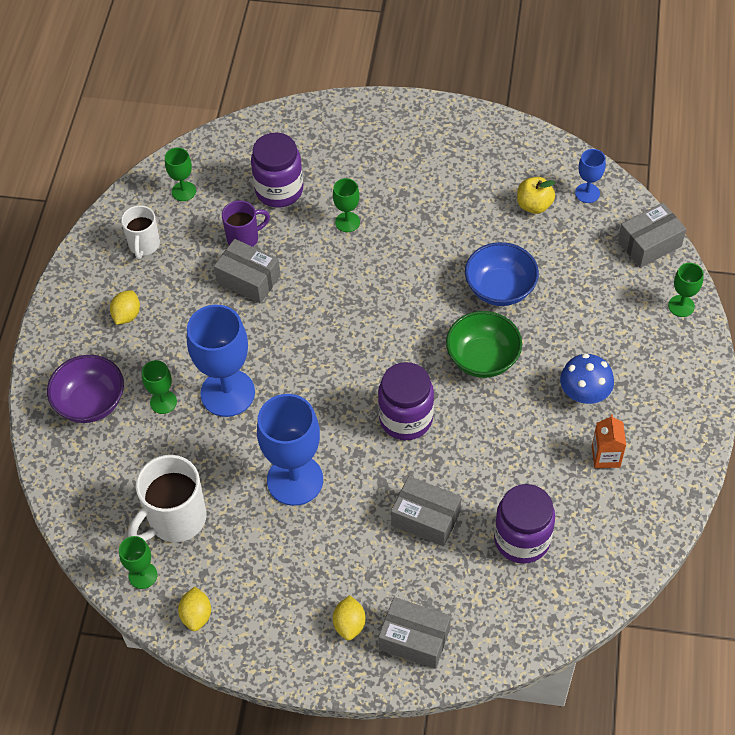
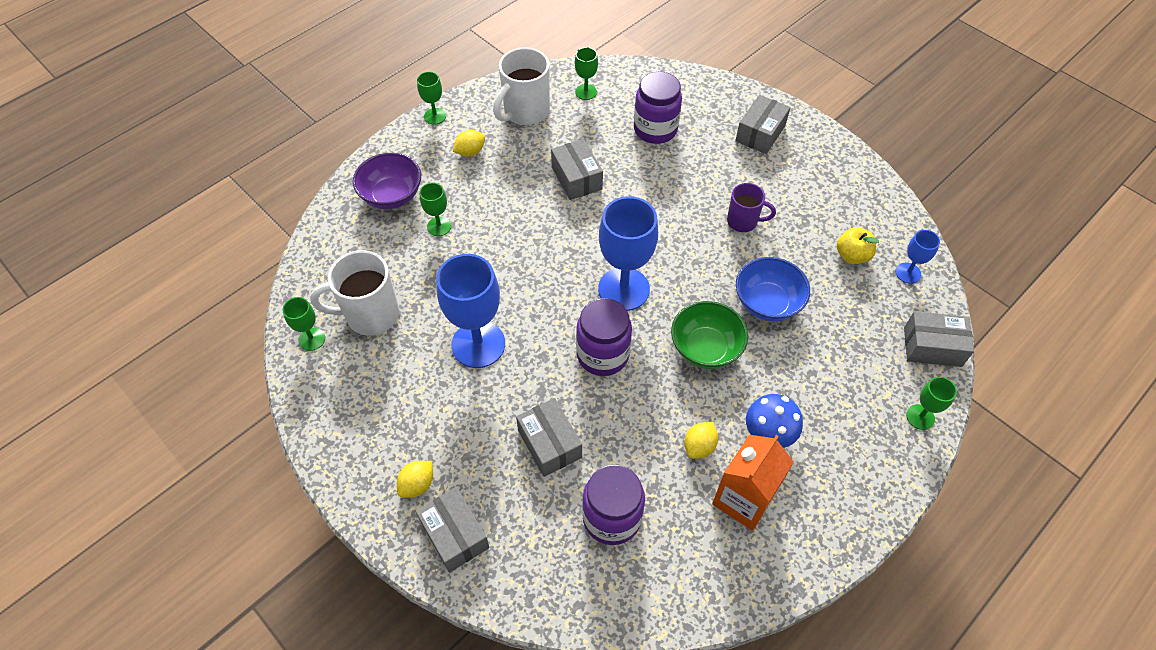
camera: 35 degrees right, 0 degrees up
white mug [121,205,160,259] -> white mug [493,47,550,126], size x1.63
yellow lemon [178,587,211,631] -> yellow lemon moved to [684,422,718,459]
blue goblet [187,304,255,417] -> blue goblet moved to [598,196,658,311]
purple mug [222,200,270,247] -> purple mug moved to [727,183,776,232]
green goblet [333,178,360,232] -> green goblet moved to [417,71,446,125]
orange carton [592,414,626,468] -> orange carton [712,435,794,531], size x1.70
none -> grey box [735,95,791,154]

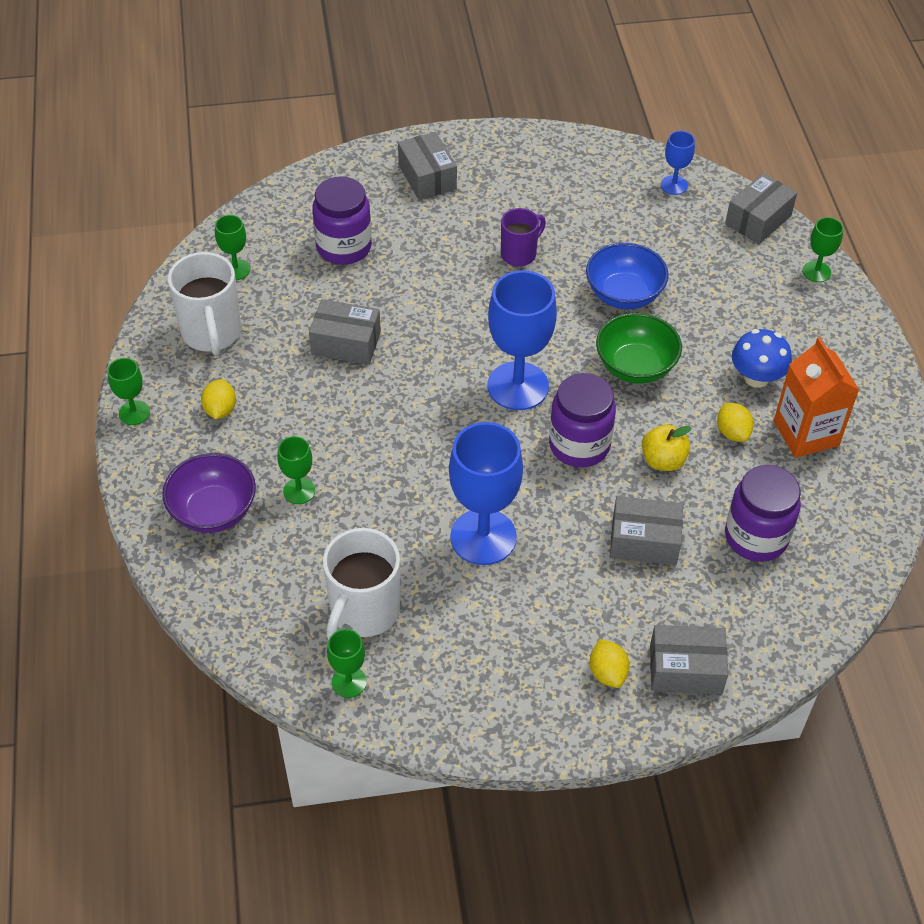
camera: 55 degrees left, 5 degrees down
yellow apple [837,227,879,264] -> yellow apple moved to [642,425,692,471]

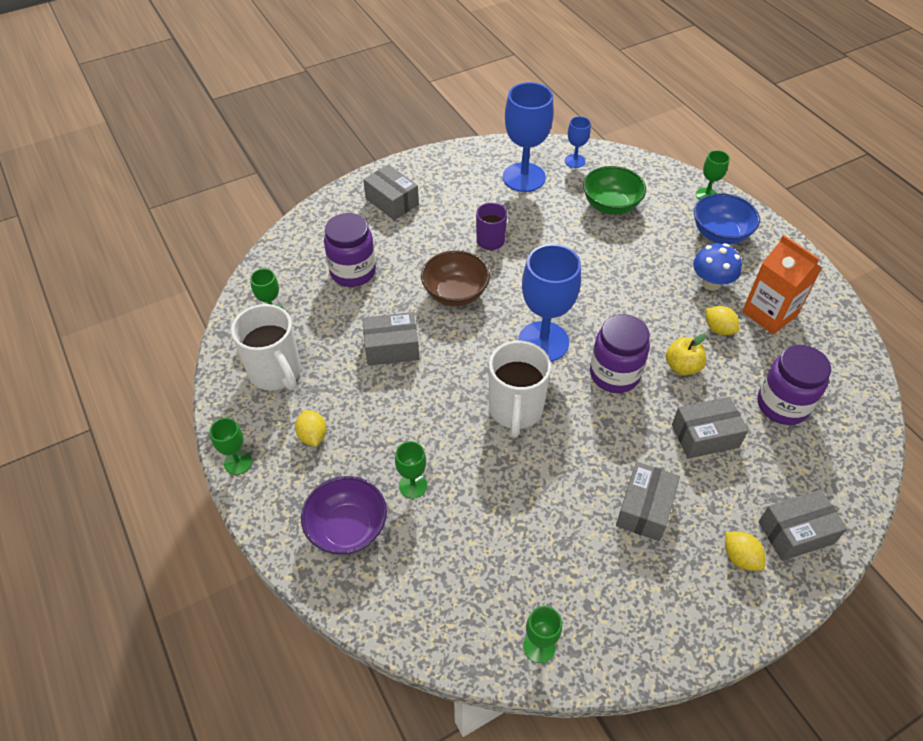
camera: 20 degrees left, 0 degrees up
white mug [323,528,400,640] -> white mug moved to [489,341,551,437]
blue goblet [449,422,523,565] -> blue goblet moved to [503,82,554,192]
blue bowl [586,243,669,309] -> blue bowl moved to [694,194,760,244]
green bowl [596,313,682,384] -> green bowl moved to [583,166,646,215]
grey box [725,173,797,244] -> grey box moved to [616,462,680,541]
none -> brown bowl [421,250,490,306]

